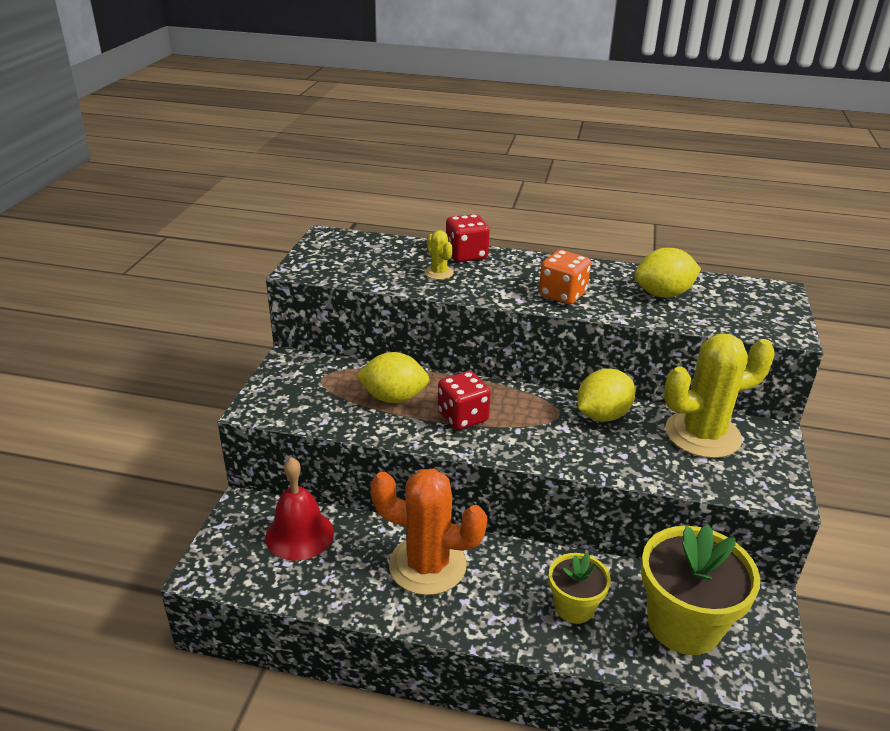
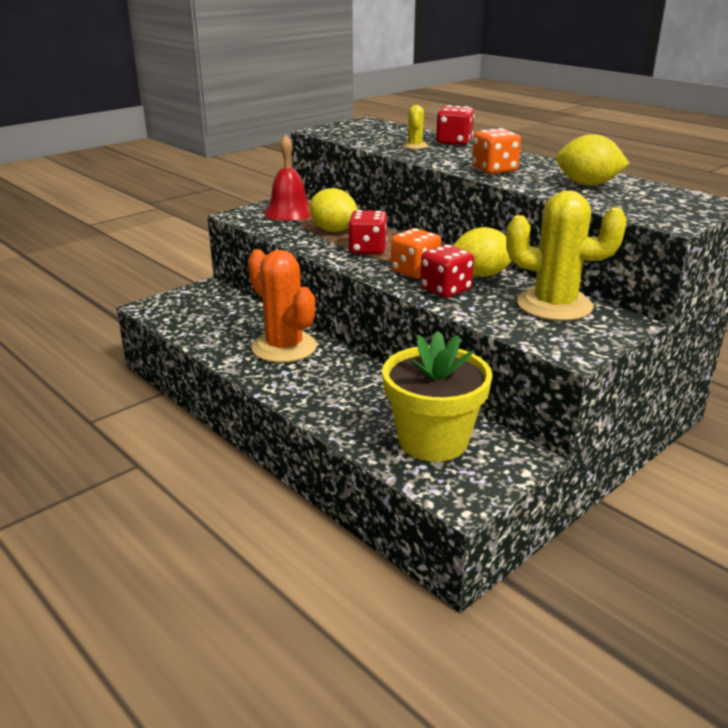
camera: 35 degrees right, 5 degrees down
red bell [265,457,334,561] -> red bell moved to [264,135,311,221]
yellow flower pot [549,553,611,624] -> none
none -> orange dice [391,228,441,279]
none -> red dice [420,244,474,298]

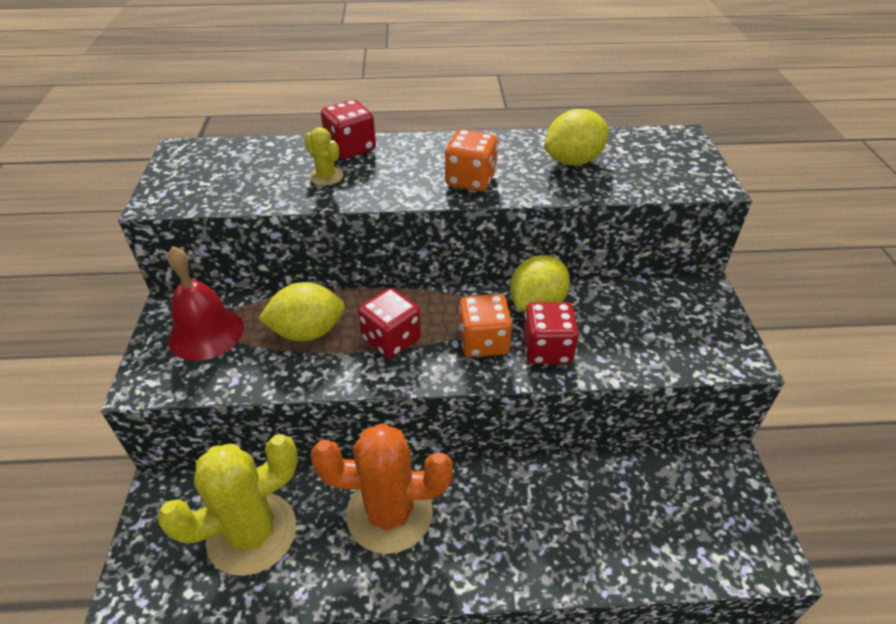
camera: 50 degrees left, 15 degrees up
yellow flower pot [382,331,493,462] -> none
yellow cactus [506,190,627,321] -> yellow cactus moved to [157,434,298,576]

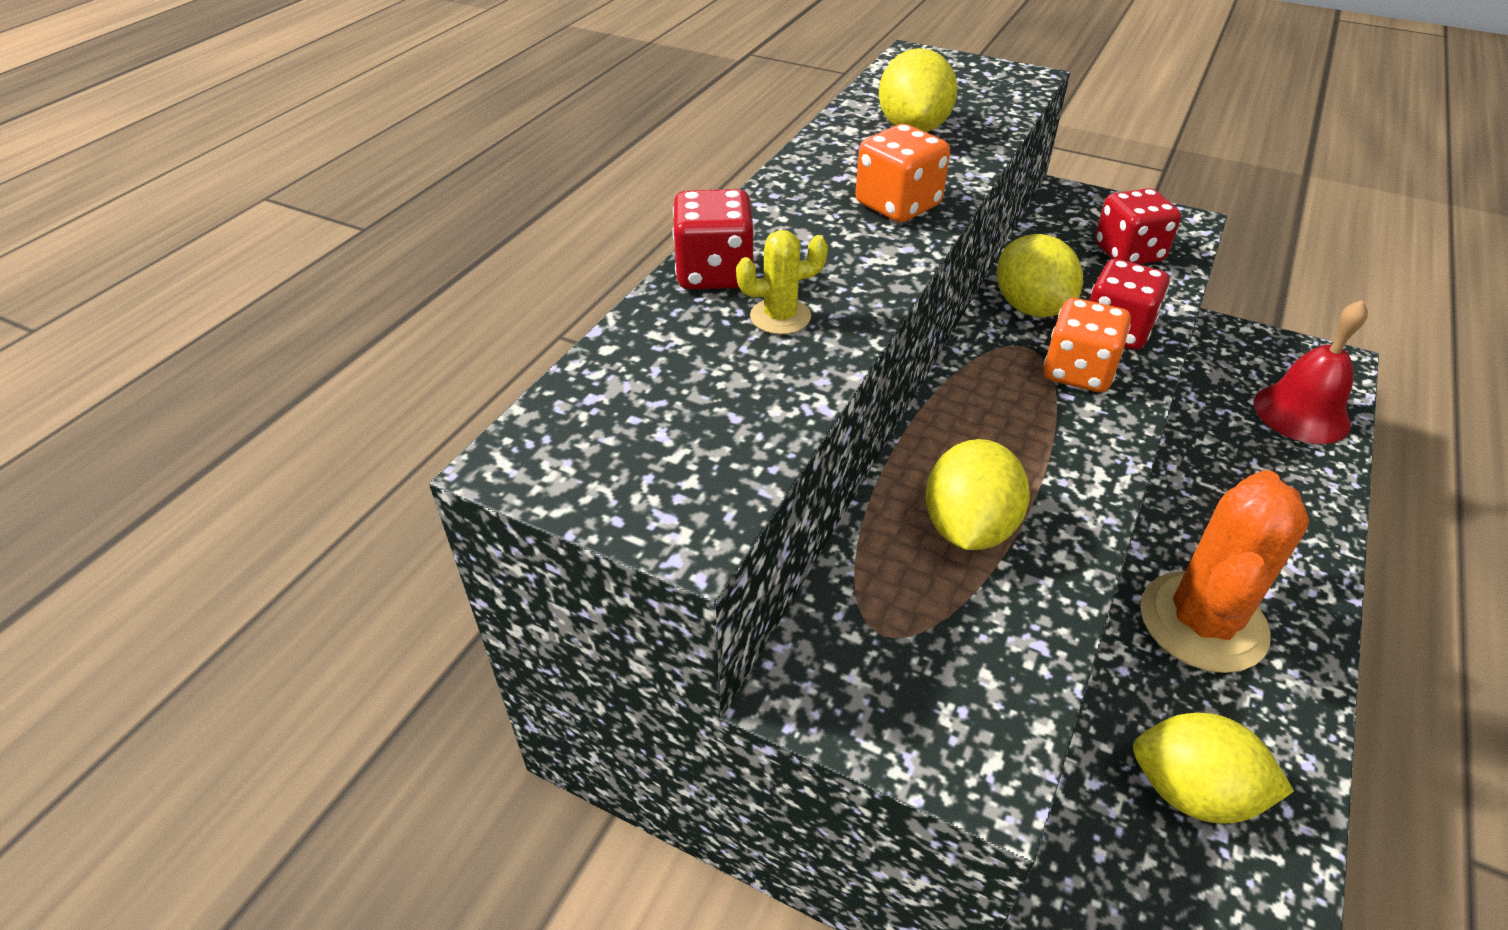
camera: 60 degrees left, 0 degrees up
yellow cactus [157,434,298,576] -> yellow lemon [1133,713,1294,824]
red bell [167,246,244,361] -> red bell moved to [1254,300,1368,444]
red dice [358,288,421,359] -> red dice moved to [1095,188,1181,264]

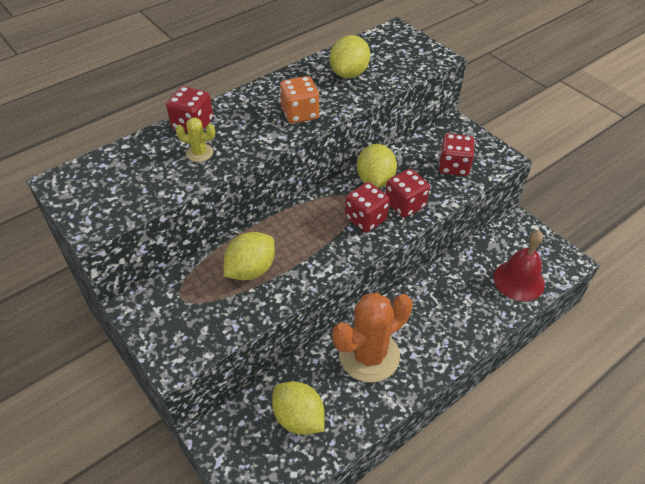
camera: 25 degrees right, 5 degrees up
orange dice [1044,298,1131,392] -> red dice [345,182,390,232]

